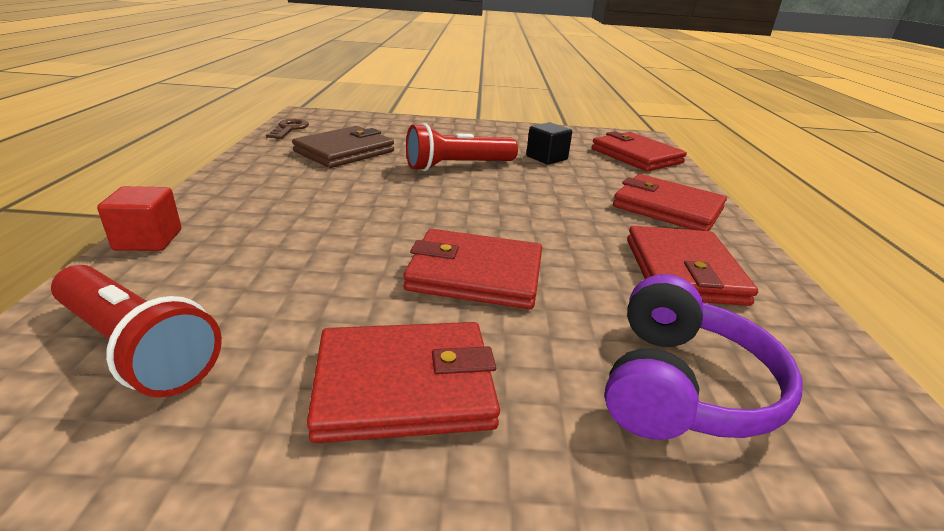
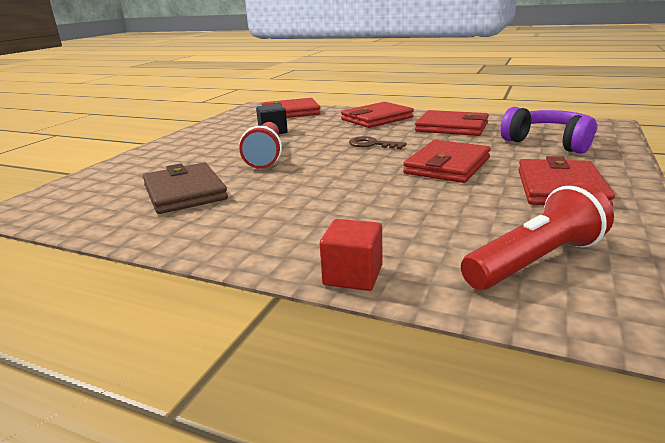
camera: 65 degrees left, 5 degrees down
brown key [266,119,309,139] -> brown key moved to [349,136,407,149]

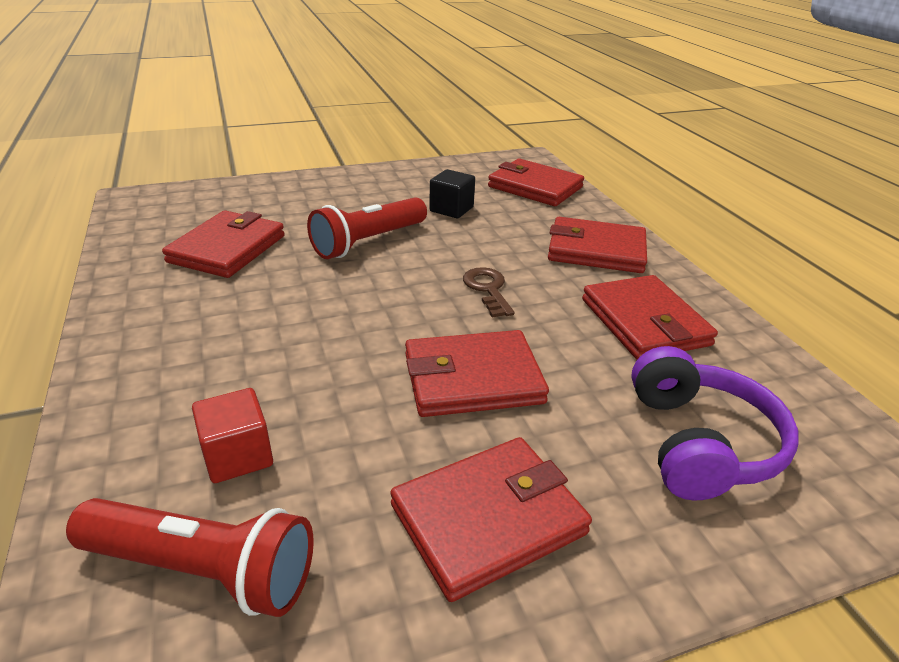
camera: 45 degrees right, 10 degrees up
brown wallet [143,162,228,214] -> red wallet [162,210,285,278]
red cube [320,219,382,291] -> red cube moved to [192,388,273,483]

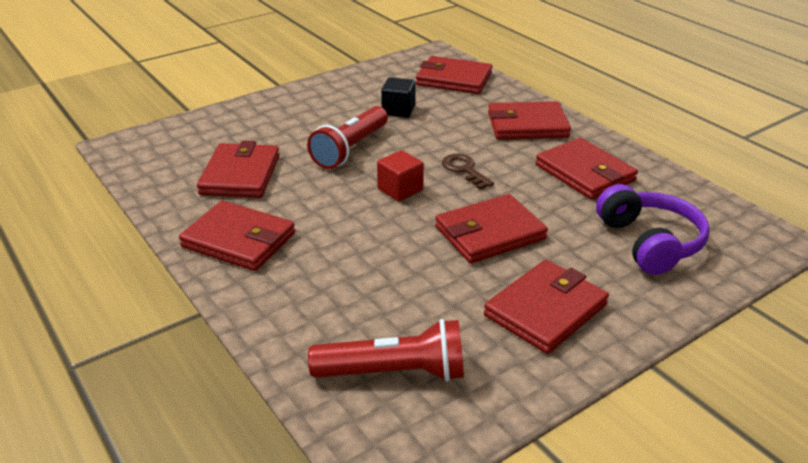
camera: 15 degrees left, 0 degrees up
red cube [192,388,273,483] -> red cube moved to [377,150,424,202]
none -> red wallet [179,201,295,271]

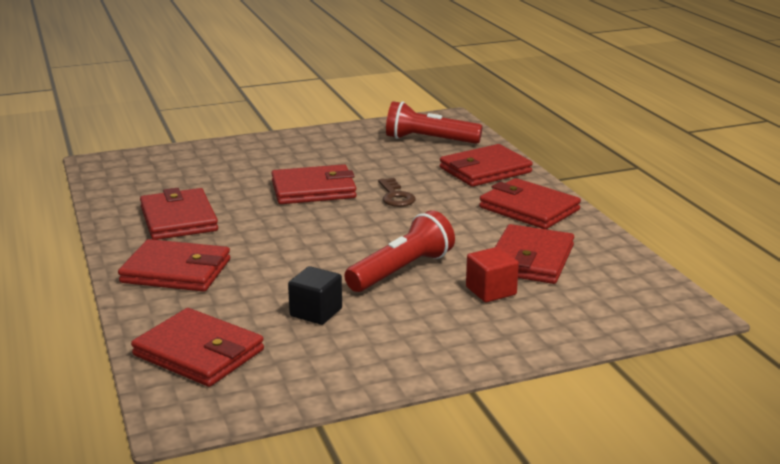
camera: 165 degrees left, 10 degrees down
red cube [377,150,424,202] -> red cube moved to [466,247,519,302]
brown key [442,153,494,190] -> brown key moved to [378,178,416,207]
red wallet [484,260,609,354] -> red wallet moved to [440,144,533,187]
purple headphones [596,184,710,275] -> none

